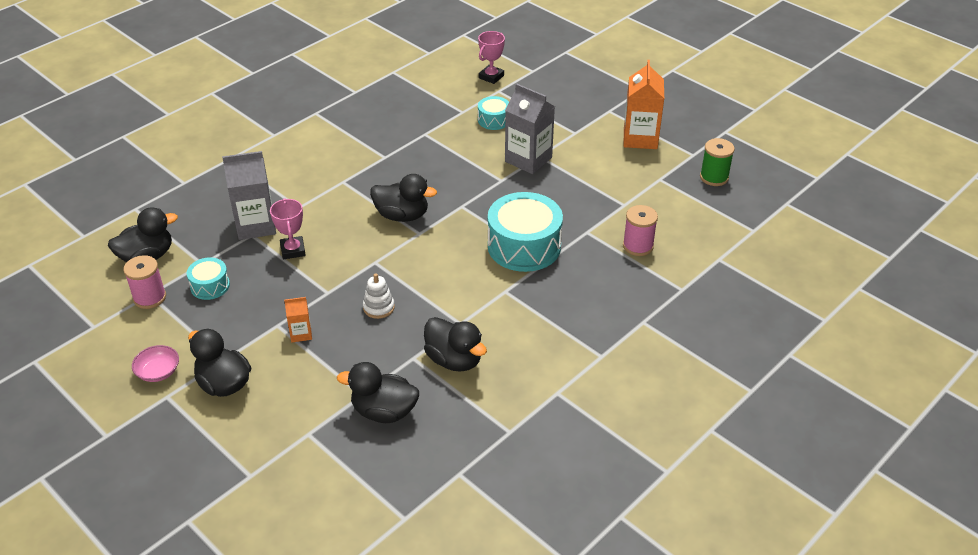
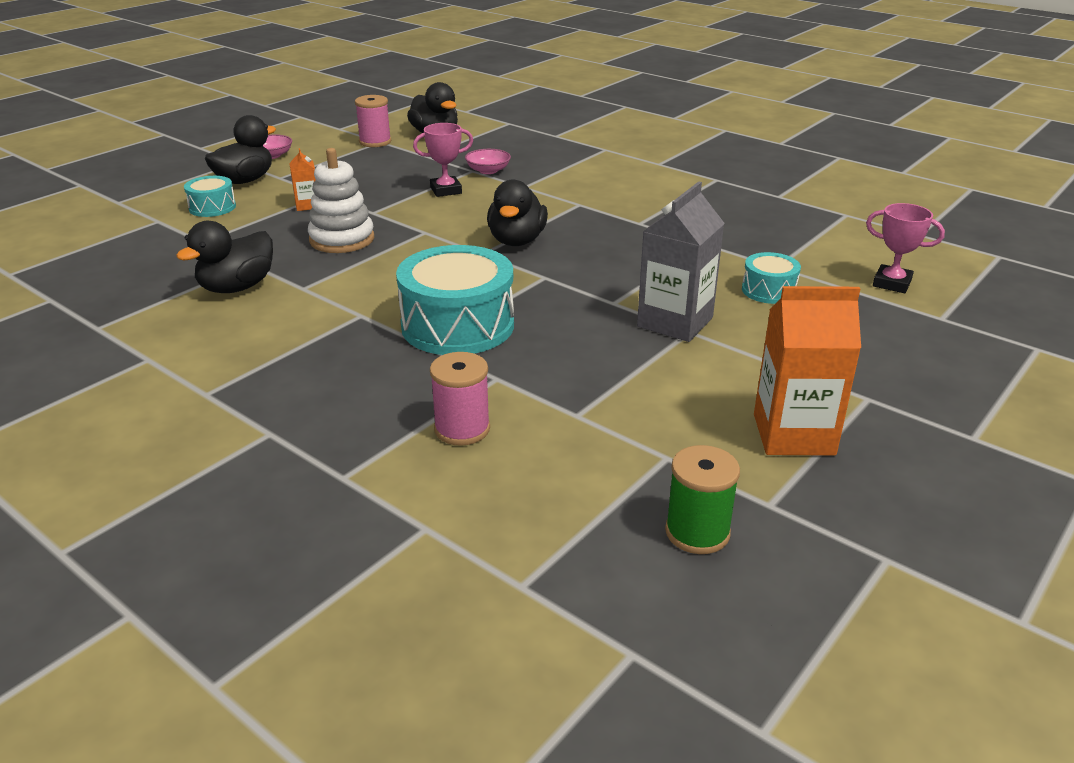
camera: 85 degrees right, 10 degrees down
turquoise drum [187,257,230,300] -> turquoise drum moved to [184,176,236,217]
grey carton [222,151,276,240] -> pink bowl [465,149,511,174]
black duck [337,362,419,423] -> none
white stacking toy [363,273,395,319] -> white stacking toy [308,148,374,253], size x1.67

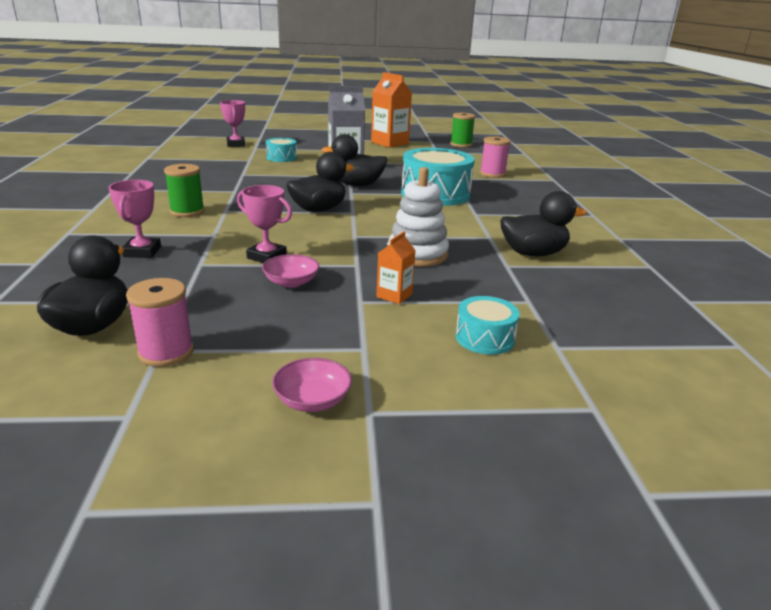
camera: 135 degrees left, 5 degrees down
black duck [205,115,276,184] -> black duck moved to [321,134,388,186]
pink bowl [465,149,511,174] -> pink bowl moved to [262,254,319,288]
none -> pink trophy [109,180,161,258]
none -> green spool [164,164,204,217]

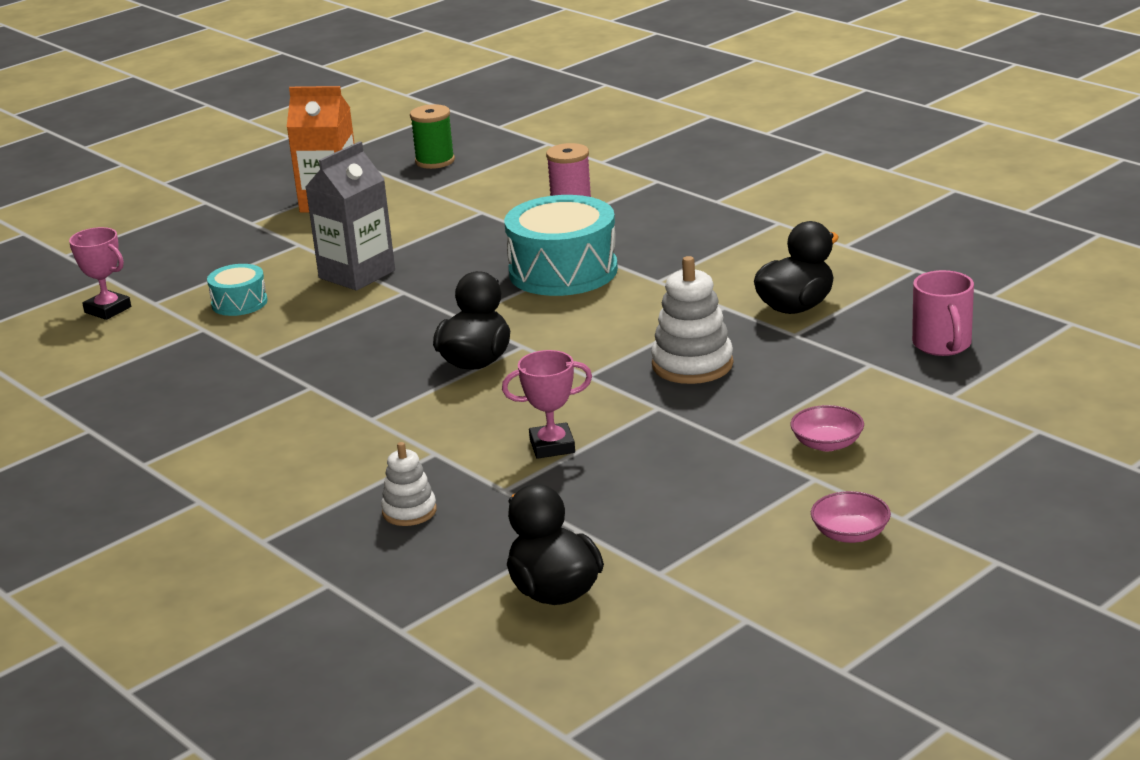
camera: 35 degrees left, 0 degrees up
pink trophy [109,180,161,258] -> white stacking toy [381,442,437,526]
pink spool [126,278,194,367] -> none
green spool [164,164,204,217] -> none
pink bowl [262,254,319,288] -> pink bowl moved to [791,405,864,451]
black duck [321,134,388,186] -> none
orange carton [376,232,416,304] -> none
turquoise drum [456,296,520,355] -> none
none -> pink mug [912,270,974,356]

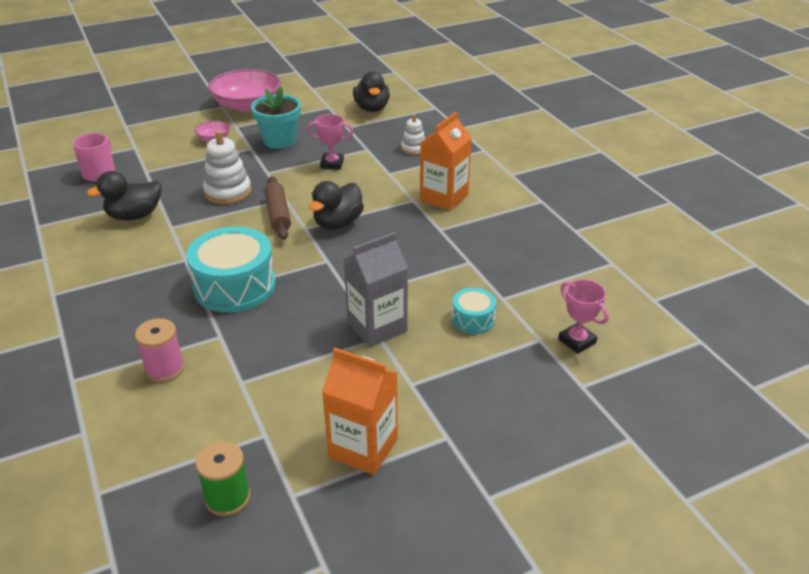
camera: 165 degrees left, 10 degrees up
pink bowl [811,491,891,543] -> pink bowl [208,69,281,112], size x2.18
none -> turquoise flower pot [251,87,301,149]
none -> brown rolling pin [265,176,291,240]
none -> orange carton [420,112,472,211]

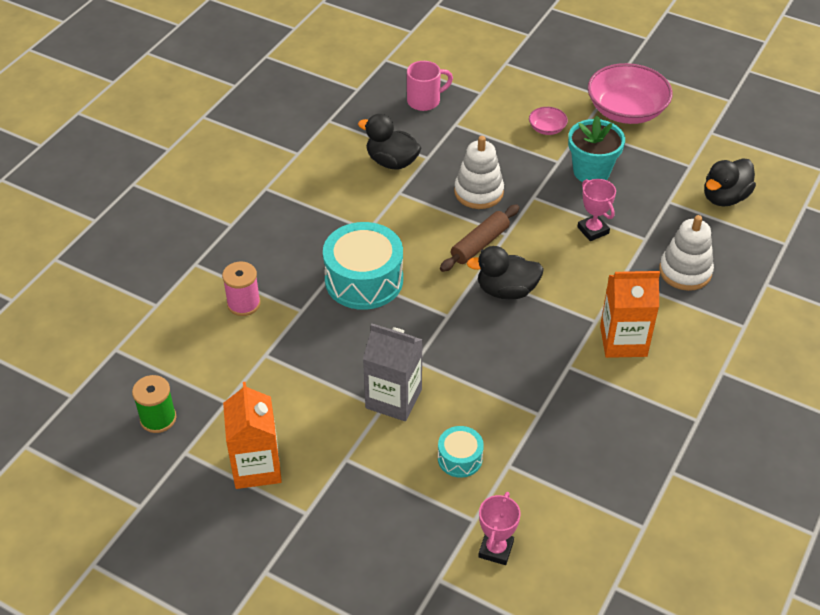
camera: 55 degrees right, 10 degrees up
white stacking toy [401,114,426,155] -> white stacking toy [659,215,714,291], size x1.67

